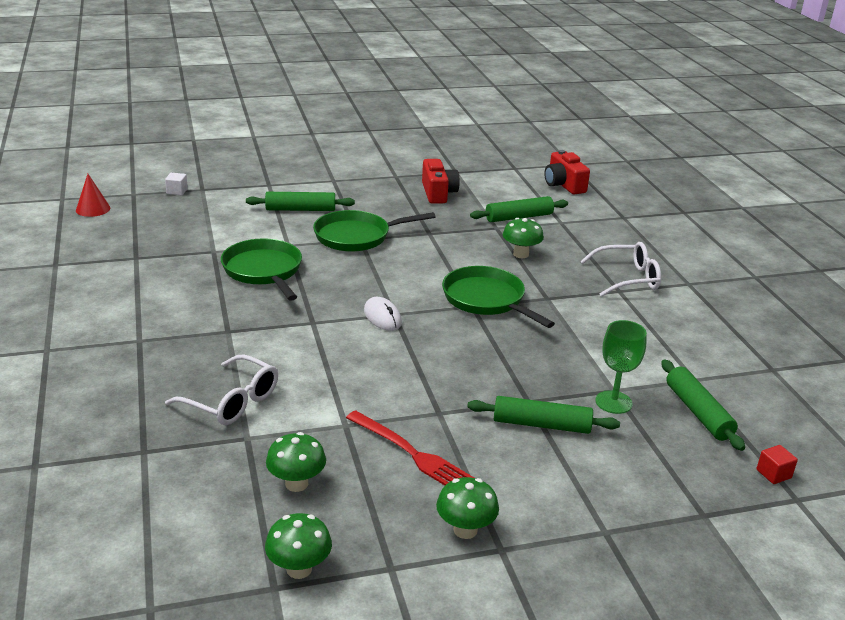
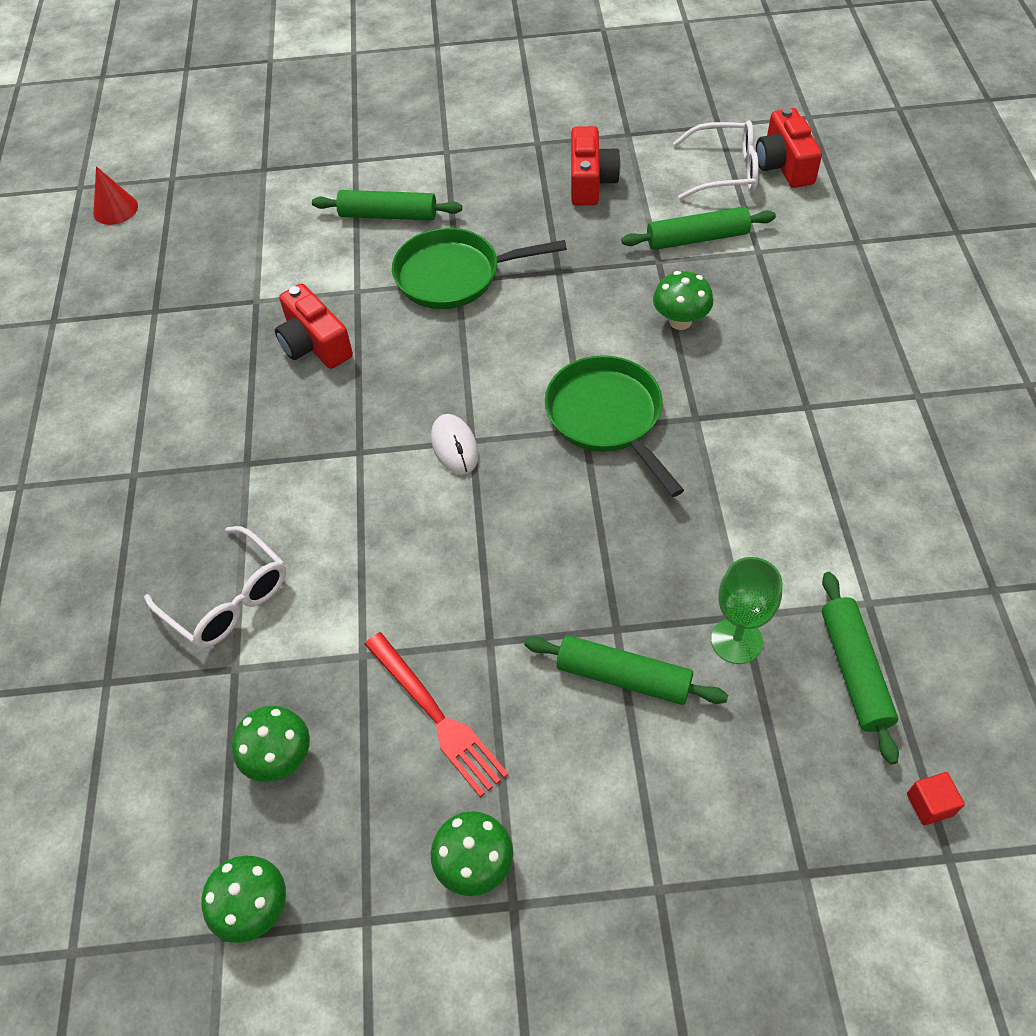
camera: 15 degrees right, 25 degrees up
white cube [165,173,188,195] -> none
green pan [221,239,302,301] -> red camera [275,283,353,369]
white glasses [580,242,661,297] -> white glasses moved to [673,120,759,200]

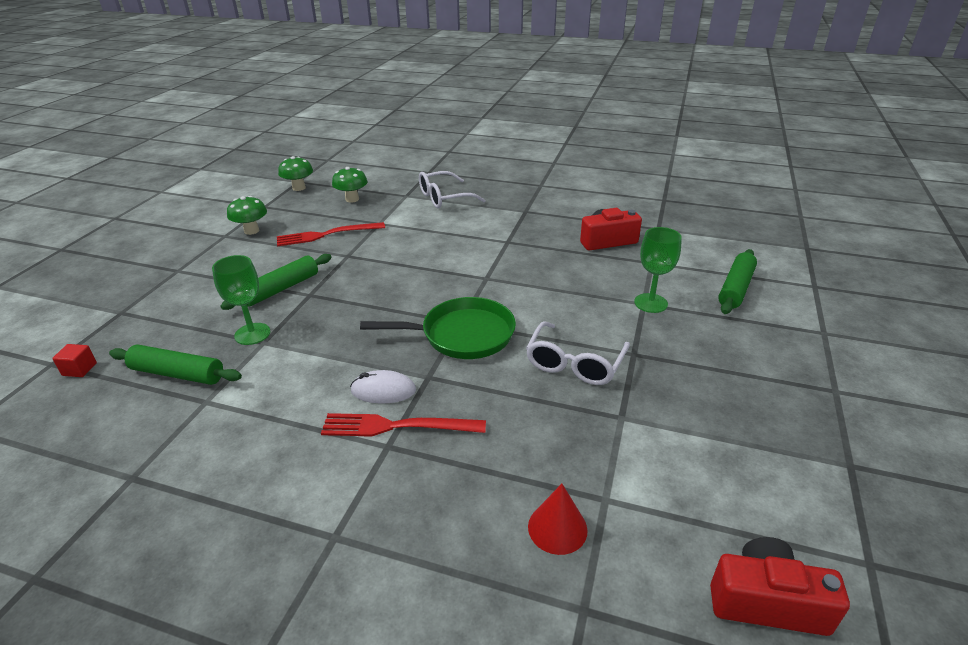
camera: 110 degrees right, 20 degrees down
red cone [93,166,138,225] -> red cone moved to [528,484,587,555]
green pan [392,228,567,309] -> green goblet [634,227,682,313]
white mouse [431,414,479,475] -> white mouse moved to [350,370,416,404]
red camera [571,126,621,205] -> none
green rolling pin [621,207,776,250] -> none
green mushroom [653,271,713,330] -> none
white glasses [673,120,759,200] -> white glasses moved to [526,321,630,385]
none -> red fork [321,413,486,437]

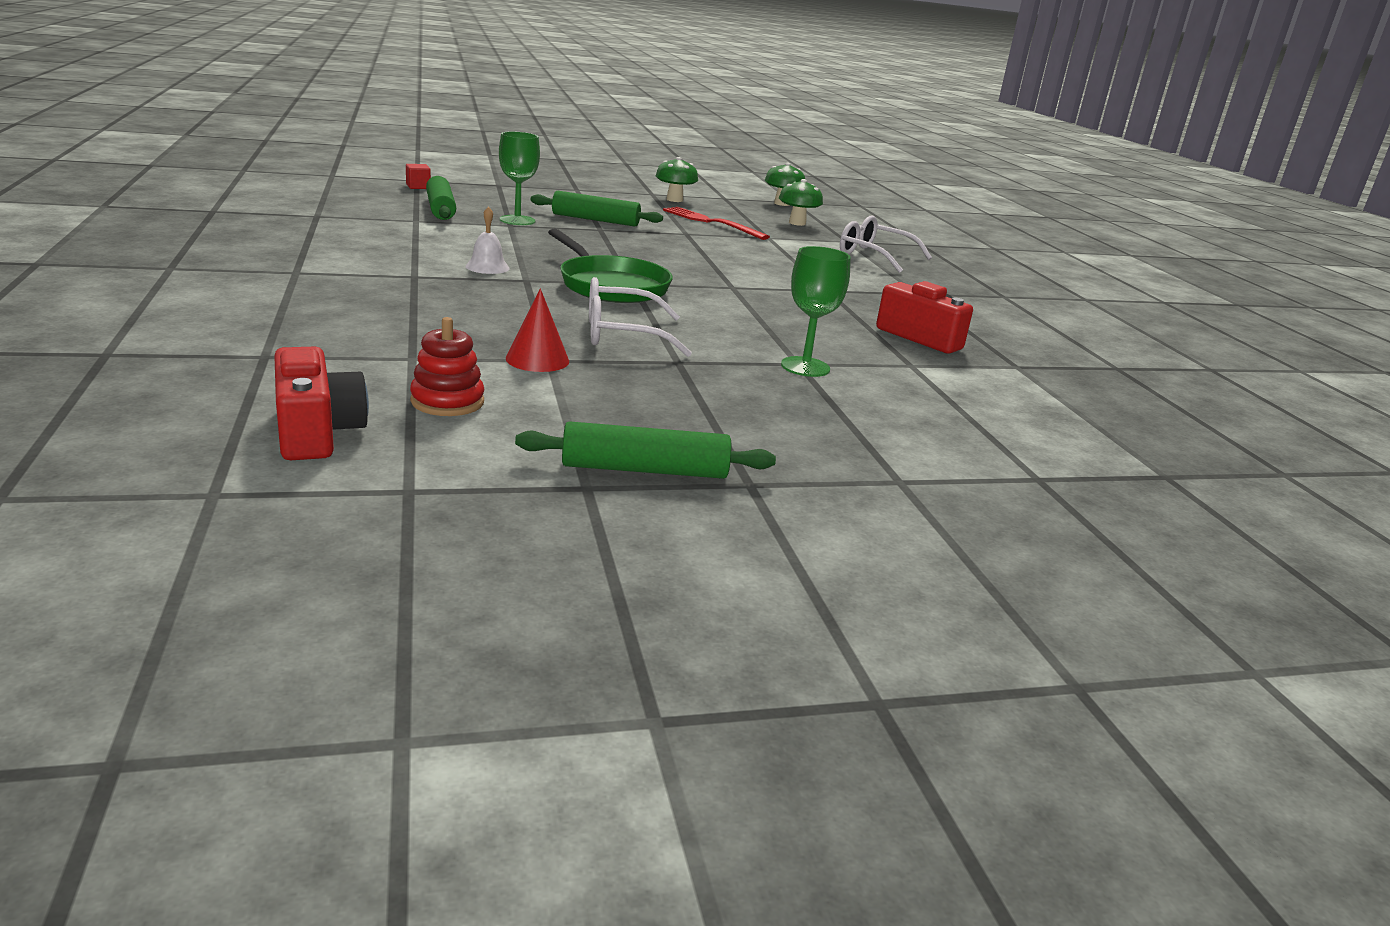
camera: 55 degrees right, 10 degrees down
red fork [321,413,486,437] -> none
white mouse [350,370,416,404] -> white bell [465,206,510,274]
red cone [528,484,587,555] -> red cone moved to [506,289,569,372]
green rolling pin [718,249,757,314] -> green rolling pin moved to [515,421,776,479]
none -> red stacking toy [410,317,485,416]

